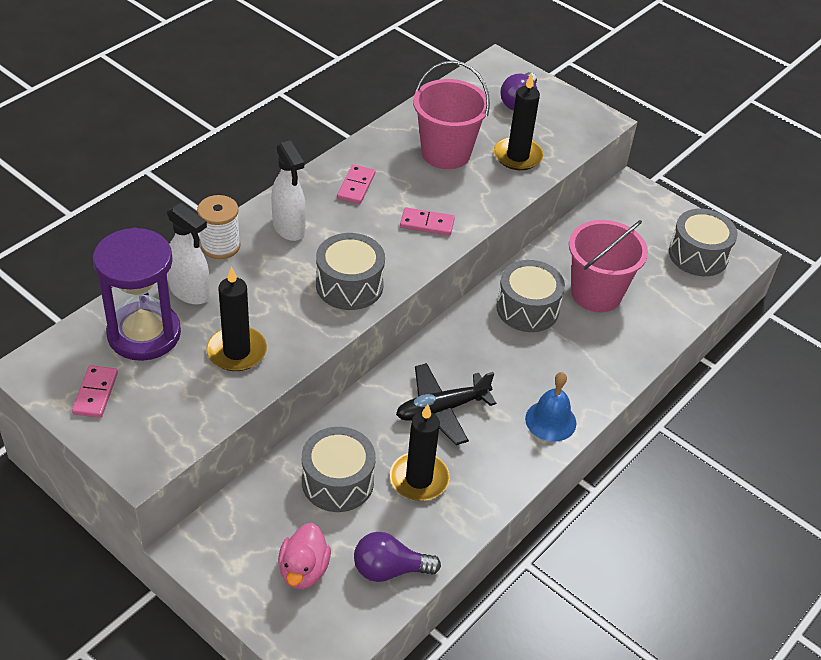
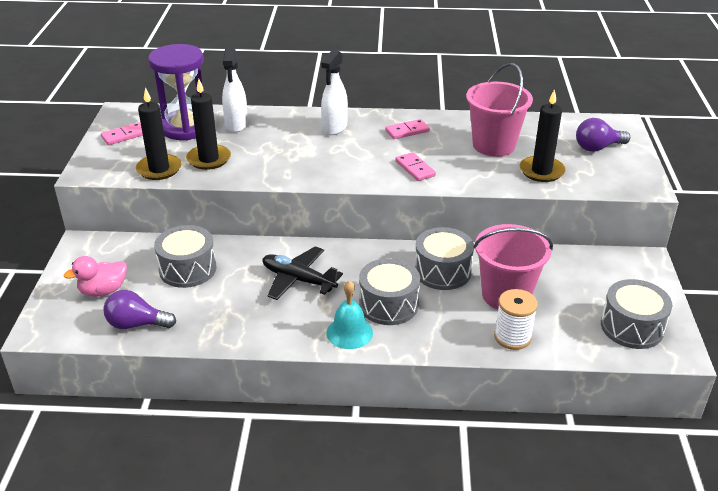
camera: 55 degrees right, 10 degrees down
white spool [197,195,241,259] -> white spool moved to [494,289,538,350]
grey drum [316,233,385,310] -> grey drum moved to [359,258,420,325]
purple light bulb [354,532,441,582] -> purple light bulb turned 45 degrees counterclockwise [103,290,176,329]
black candle [390,404,449,501] -> black candle moved to [136,87,182,180]
blue bell [525,372,576,442] -> turquoise bell [327,280,373,349]

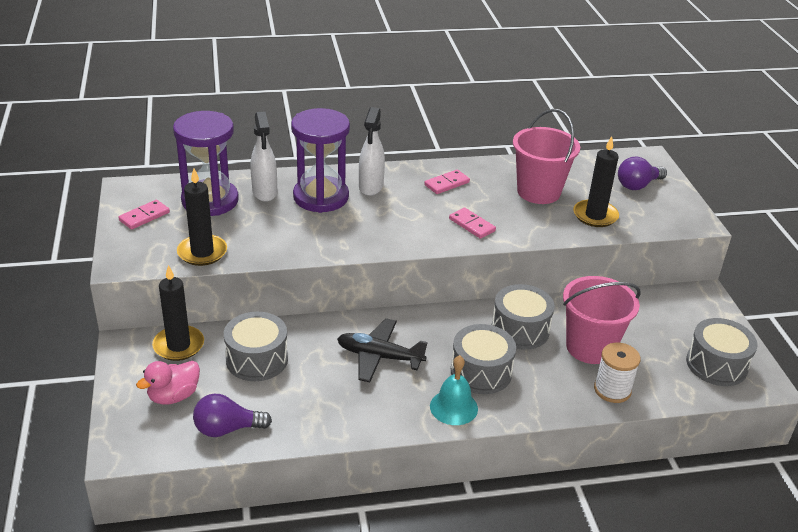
camera: 15 degrees left, 0 degrees up
black candle [186,79,231,170] -> black candle moved to [152,265,204,361]
none -> purple hourglass [291,108,350,213]

